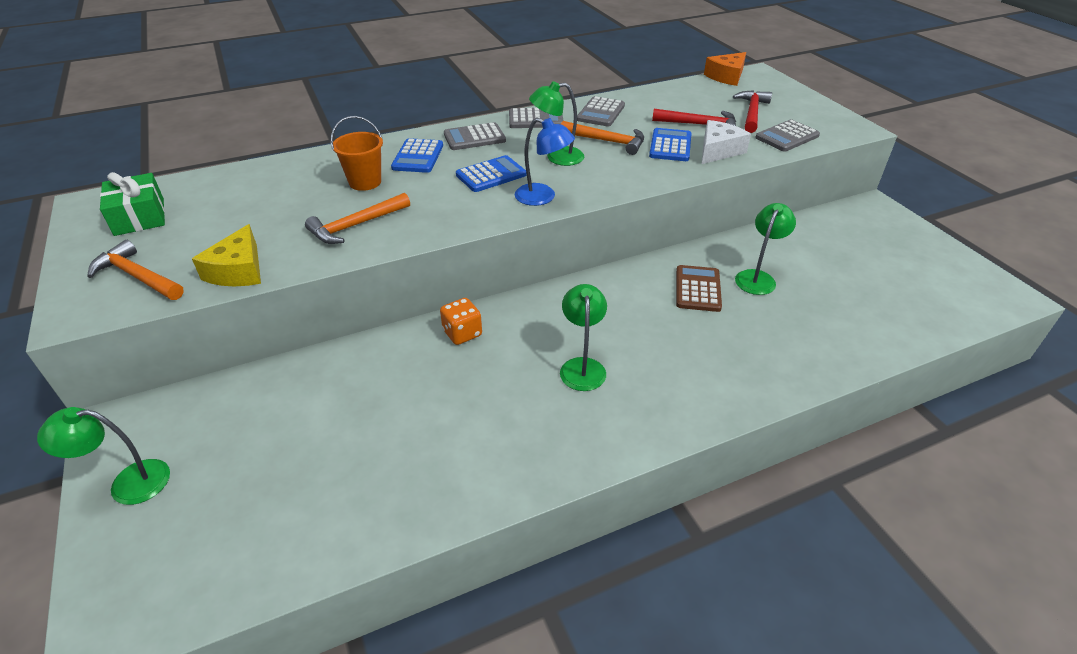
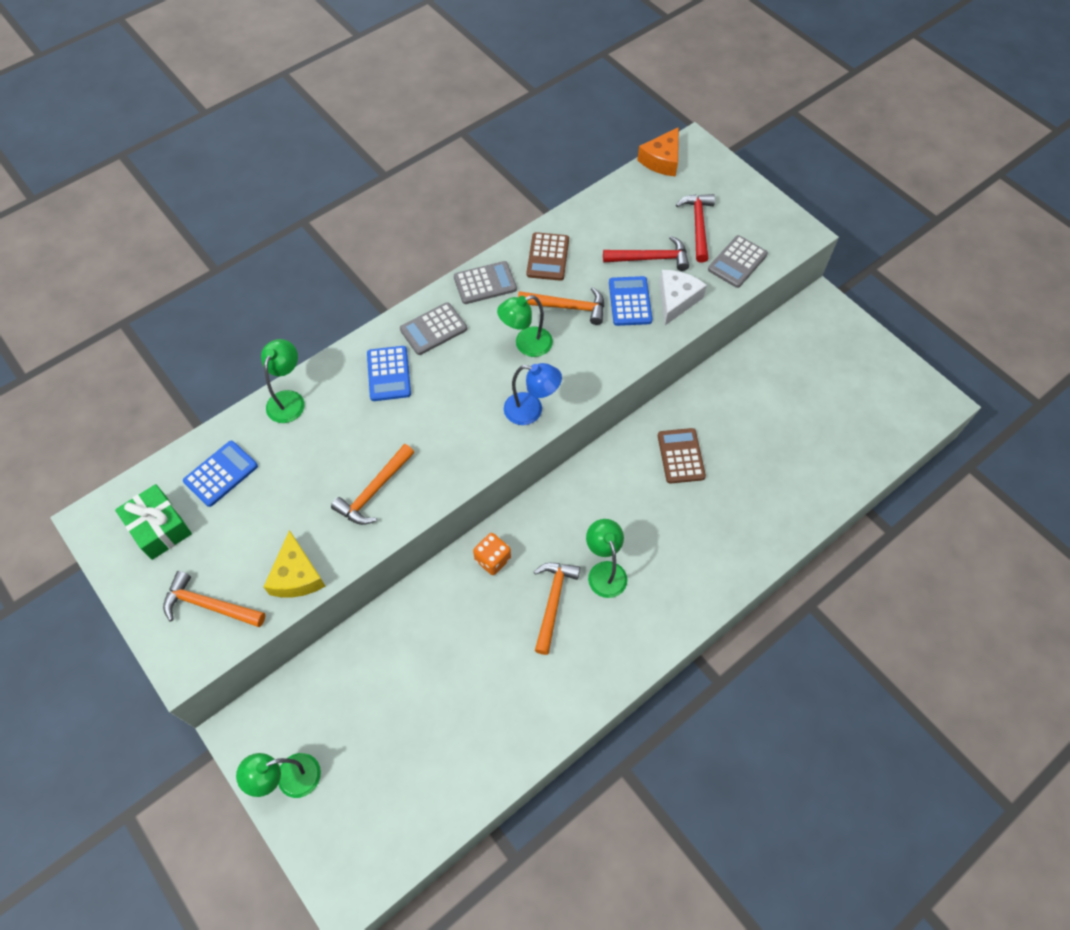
camera: 15 degrees left, 20 degrees up
orange bucket [331,116,383,191] -> none
blue calculator [456,155,527,192] -> blue calculator moved to [183,441,258,507]
grey calculator [577,96,625,126] -> brown calculator [527,232,569,281]
green lamp [735,203,796,295] -> green lamp moved to [261,339,305,423]
none -> orange hammer [534,563,580,655]

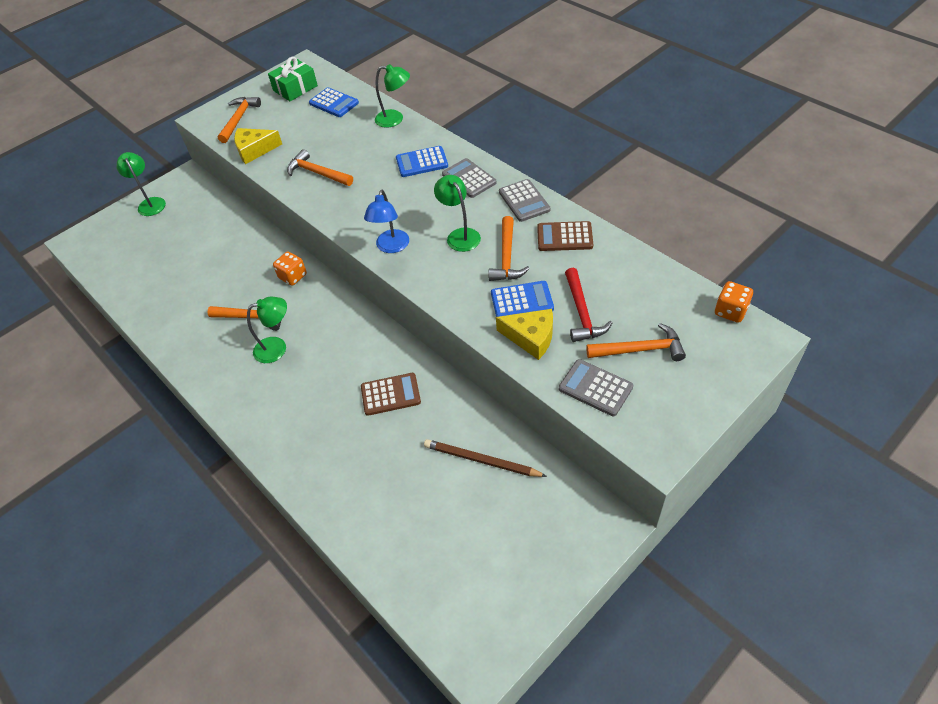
camera: 90 degrees right, 10 degrees down
orange cheese [637,127,679,177] -> orange dice [715,281,753,323]
white cheese [660,270,707,325] -> yellow cheese [496,309,553,360]
red hammer [676,194,715,263] -> orange hammer [586,323,686,361]
none -> brown pencil [424,439,547,477]

